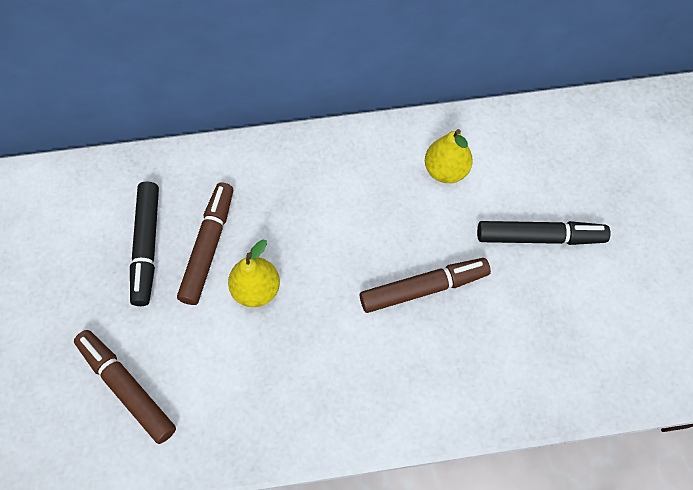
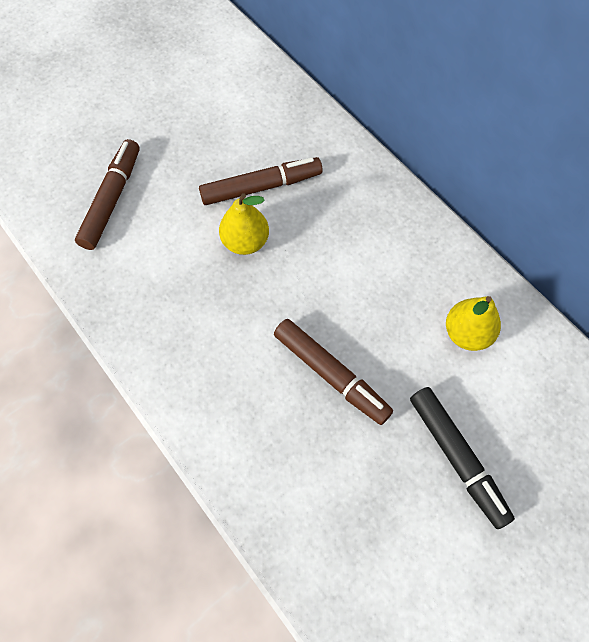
camera: 60 degrees right, 0 degrees up
black marker [130,181,159,306] -> none

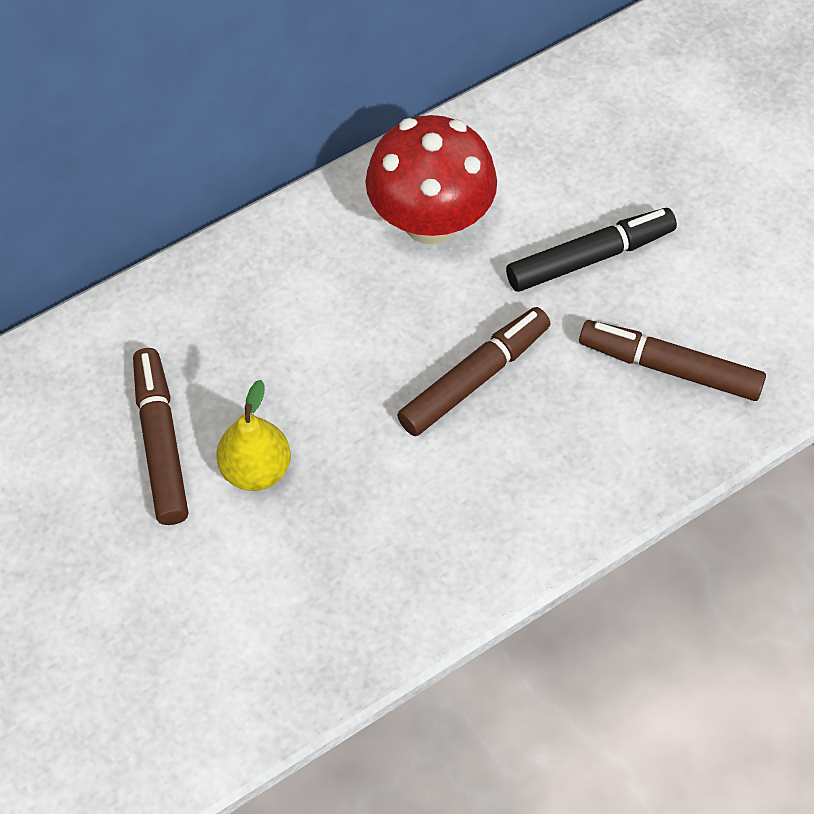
camera: 85 degrees left, 5 degrees down
brown marker [75,139,140,250] -> brown marker moved to [579,320,766,401]
yellow pear [446,296,501,351] -> red mushroom [366,115,497,244]

